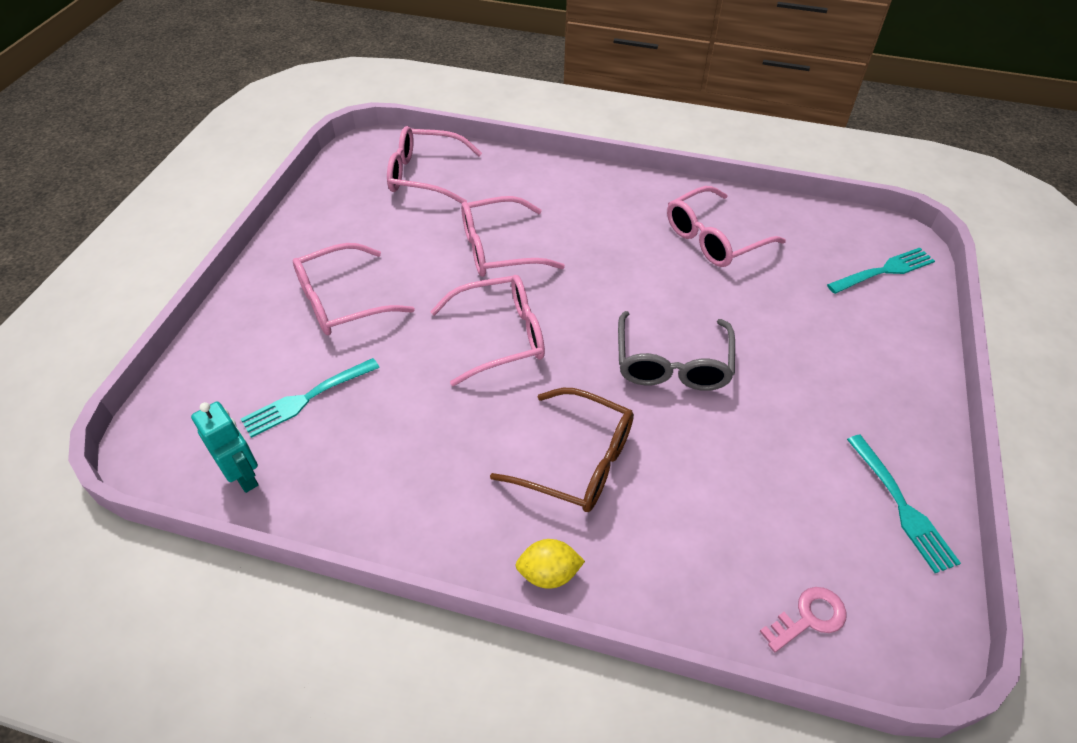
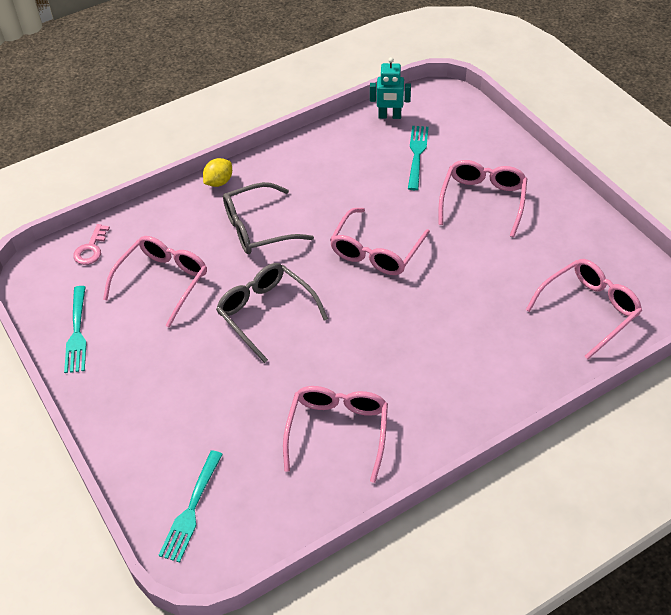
camera: 135 degrees right, 0 degrees up
pink glasses [461,196,565,277] -> pink glasses moved to [103,236,207,327]
brown glasses [490,388,634,512] -> grey glasses [223,182,314,254]
turquoise fork [847,435,961,573] -> turquoise fork turned 120 degrees counterclockwise [64,286,87,373]

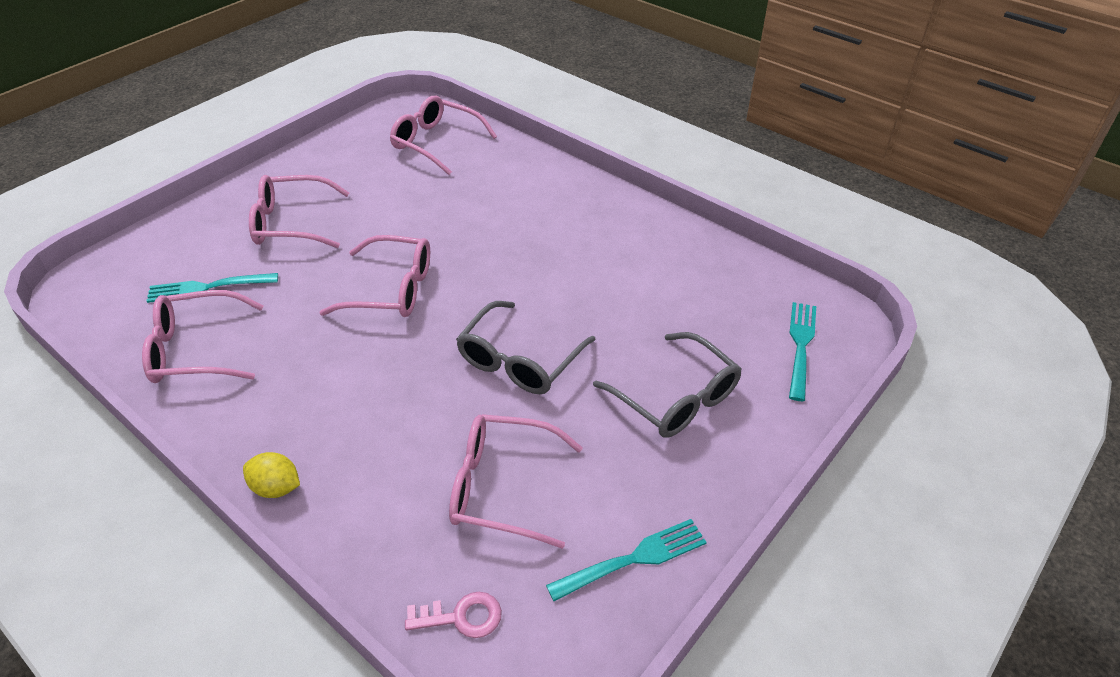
camera: 110 degrees left, 5 degrees down
turquoise fork [158,450,223,562] -> turquoise fork turned 75 degrees counterclockwise [789,302,816,401]
grey glasses [223,182,314,254] -> grey glasses moved to [593,332,742,438]
pink glasses [283,386,388,483] -> pink glasses moved to [142,290,263,383]
turquoise robot [370,57,411,119] -> none

